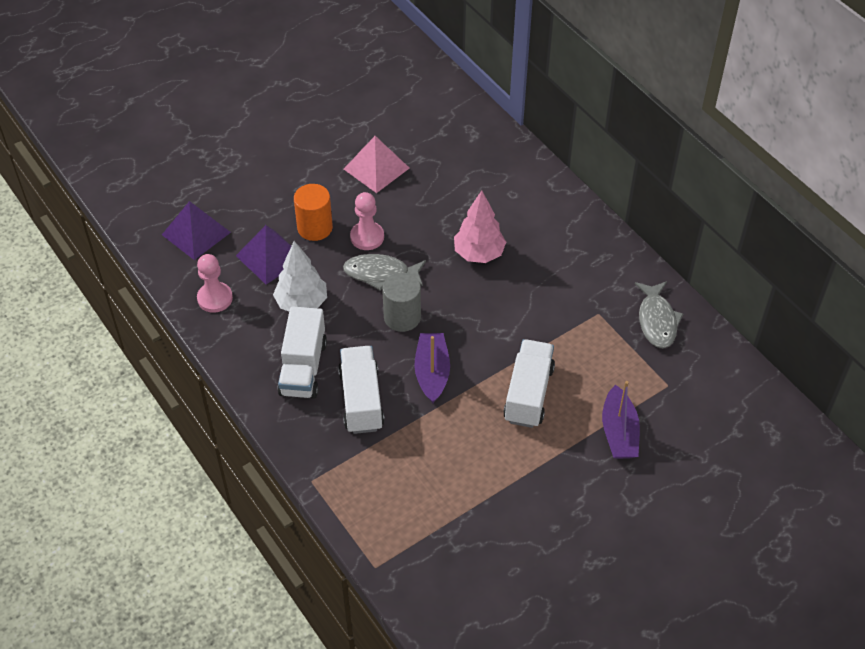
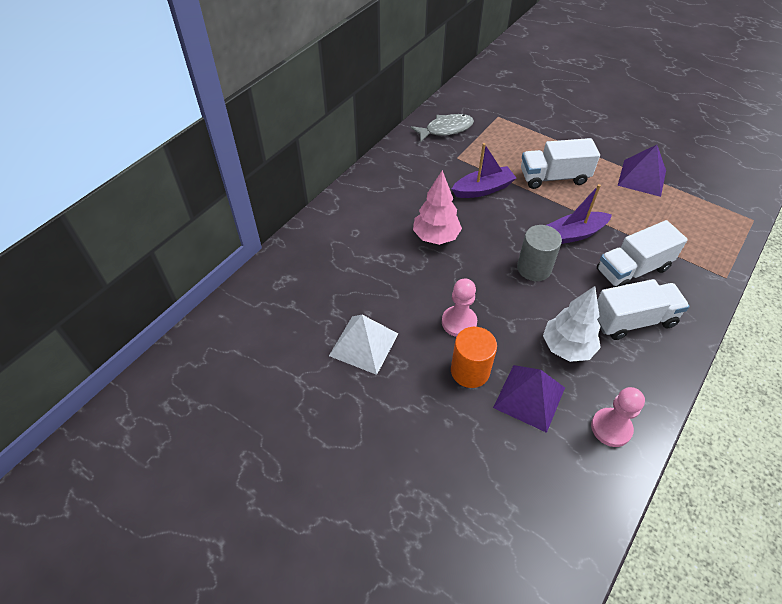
camera: 110 degrees left, 0 degrees up
purple pyramid [162,201,231,260] -> purple pyramid moved to [617,145,666,197]
grey fish [343,254,426,291] -> none
pink pyramid [344,136,409,193] -> white pyramid [329,315,398,375]
purple boat [602,381,640,459] -> purple boat moved to [452,143,516,198]

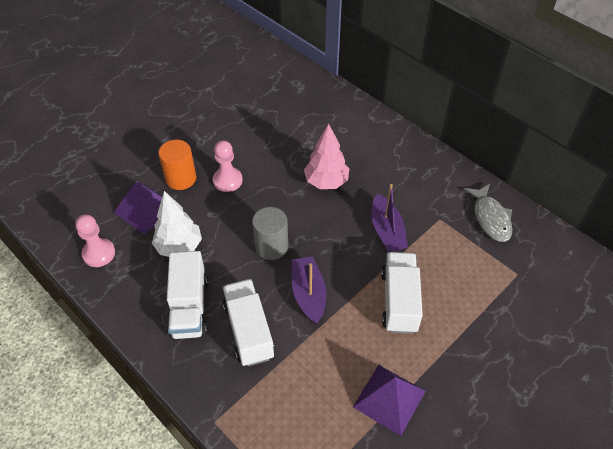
camera: 100 degrees right, 0 degrees up
white pyramid [329,315,398,375] -> none

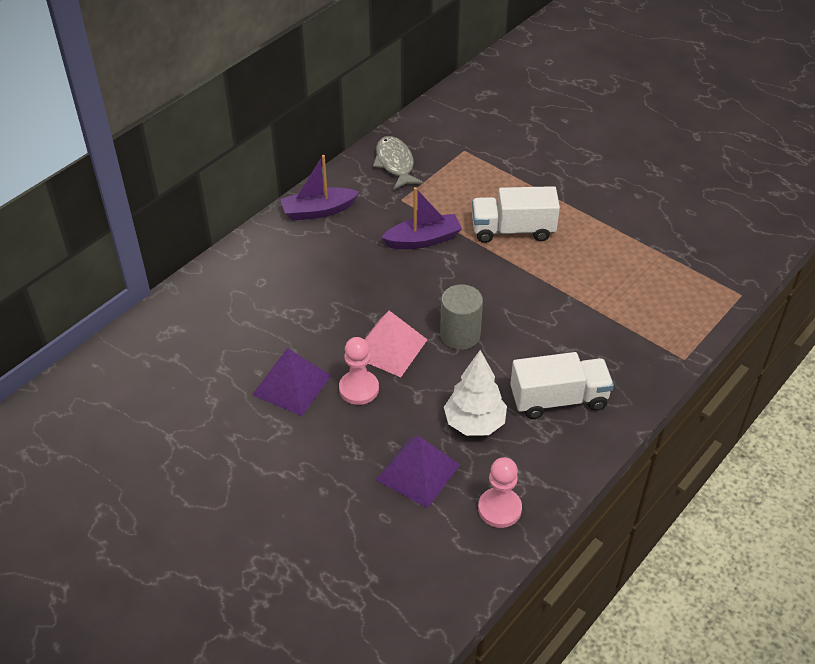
camera: 95 degrees left, 5 degrees down
orange cylinder [158,140,196,190] -> none
white truck [222,279,275,366] -> none
purple boat [292,256,326,324] -> purple boat moved to [280,155,359,221]
pink tree [304,124,349,189] -> none
purple pyramid [353,365,426,436] -> purple pyramid moved to [252,348,331,416]
grey fish [464,184,512,242] -> grey fish turned 90 degrees counterclockwise [373,136,424,190]
none -> pink pyramid [365,310,428,377]

